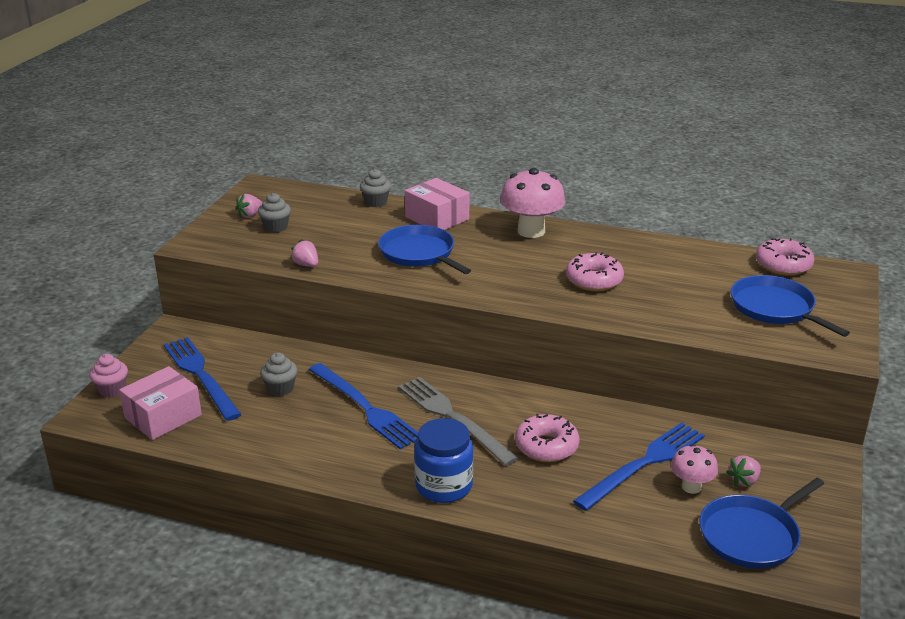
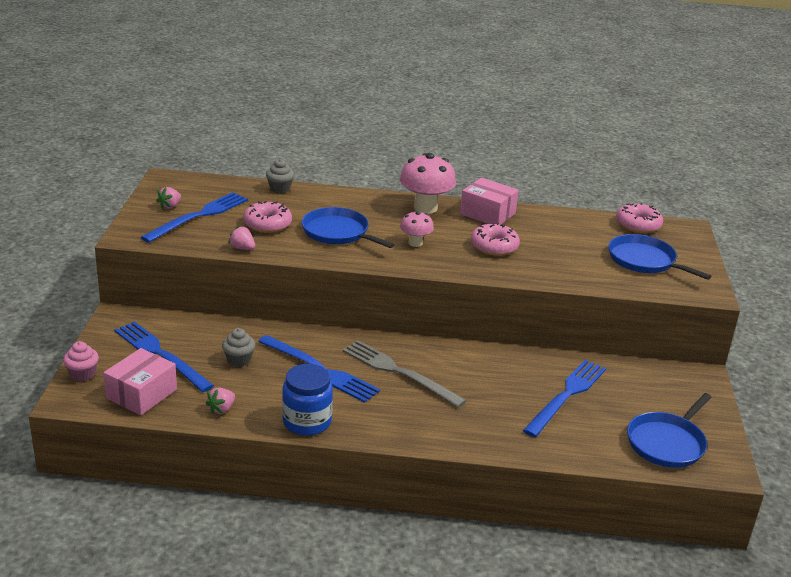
camera: 15 degrees left, 0 degrees up
grey cupcake [258,193,291,233] -> blue fork [141,192,248,243]
pink box [405,178,470,230] -> pink box moved to [460,178,519,225]
blue jar [414,418,473,503] -> blue jar moved to [282,364,333,436]
pink donut [515,414,579,462] -> pink donut moved to [243,201,292,233]
pink mushroom [671,444,718,494] -> pink mushroom moved to [400,211,434,247]
pink strawberry [726,455,761,487] -> pink strawberry moved to [205,388,235,415]

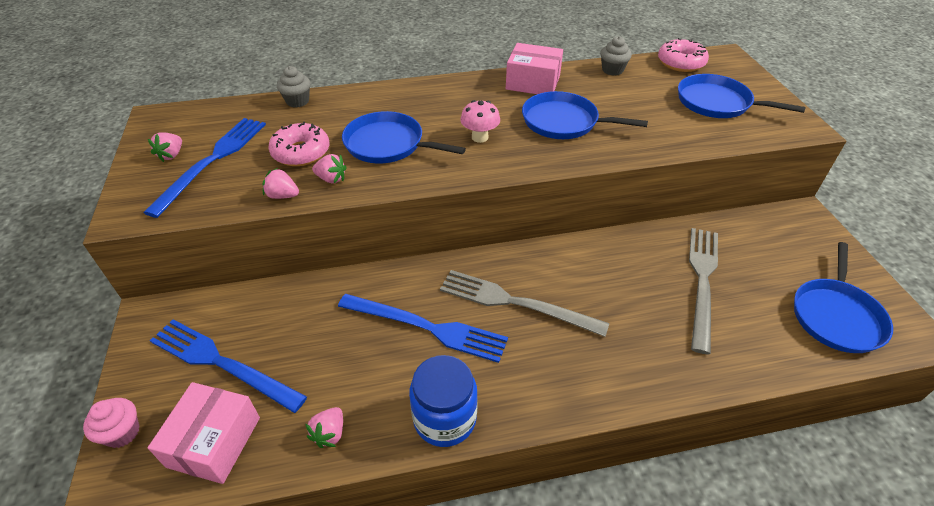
camera: 15 degrees left, 15 degrees up
grey cupcake [222,328,255,367] -> grey cupcake moved to [600,36,632,76]
pink mushroom [400,153,456,214] -> none
pink donut [471,223,520,256] -> blue pan [522,91,648,139]
blue fork [523,360,606,437] -> grey fork [689,228,718,354]
none -> pink strawberry [312,154,347,184]

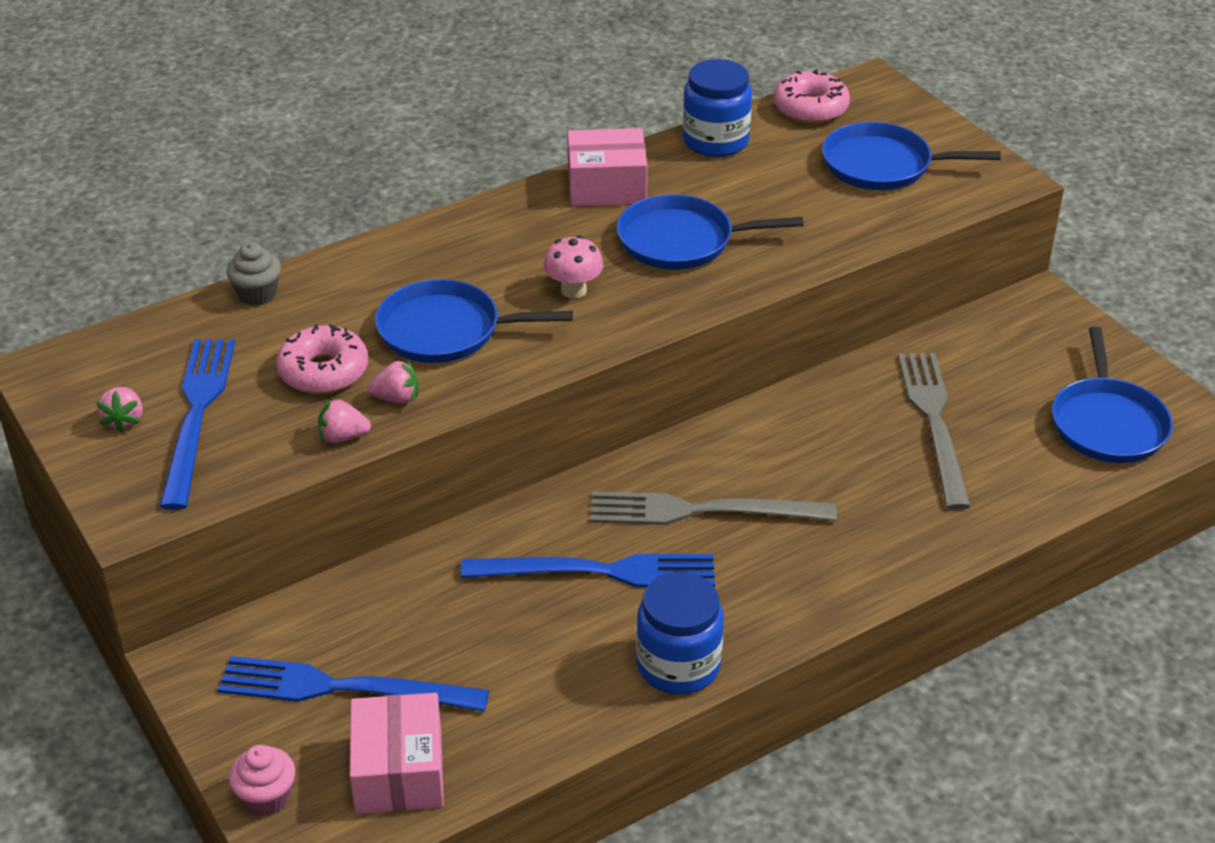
camera: 20 degrees left, 5 degrees down
pink strawberry [306,407,343,448] -> none
grey cupcake [600,36,632,76] -> blue jar [683,59,752,157]

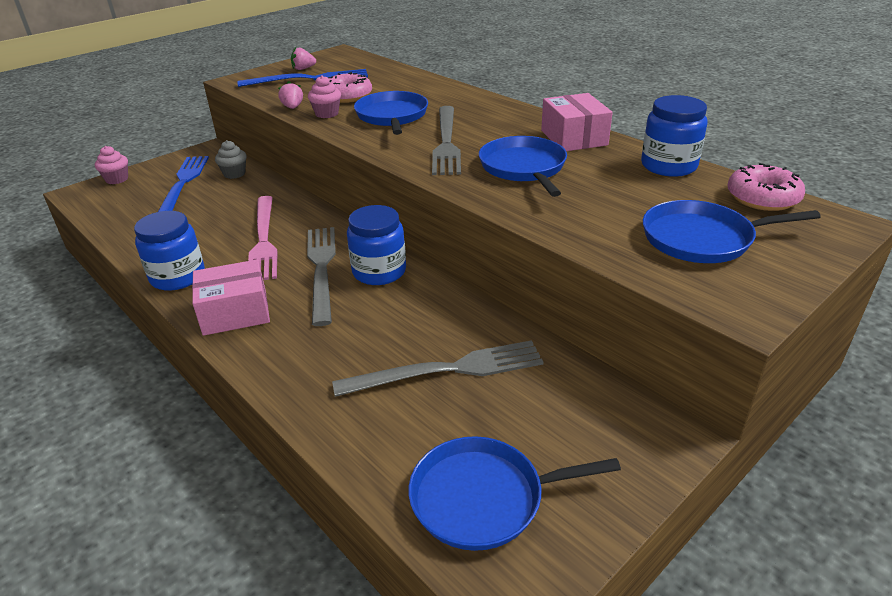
camera: 80 degrees right, 5 degrees down
grey cupcake [226,242,281,306] -> grey cupcake moved to [215,140,247,179]
pink box [350,693,444,814] -> pink box moved to [192,259,270,336]
pink strawberry [368,360,418,404] -> pink cupcake [308,75,341,118]
blue fork [461,554,715,587] -> pink fork [248,196,277,280]
pink mushroom [544,235,603,299] -> grey fork [432,106,461,175]
blue pan [822,122,1001,190] -> blue pan turned 90 degrees counterclockwise [643,200,820,263]
none -> blue jar [347,205,406,285]

